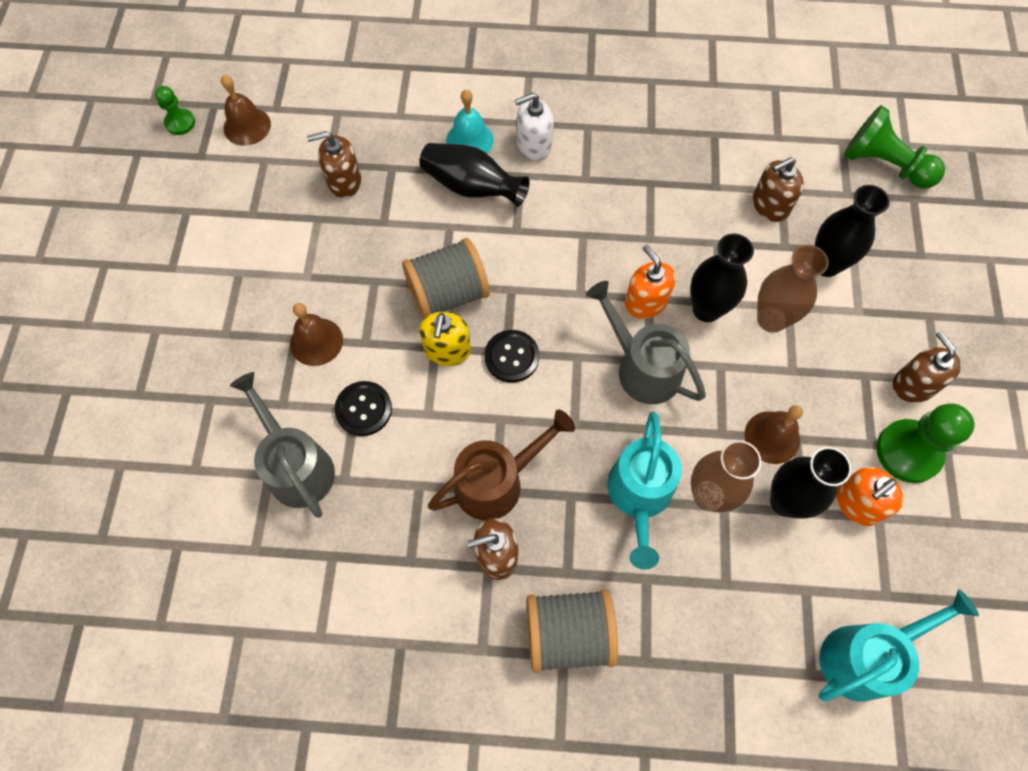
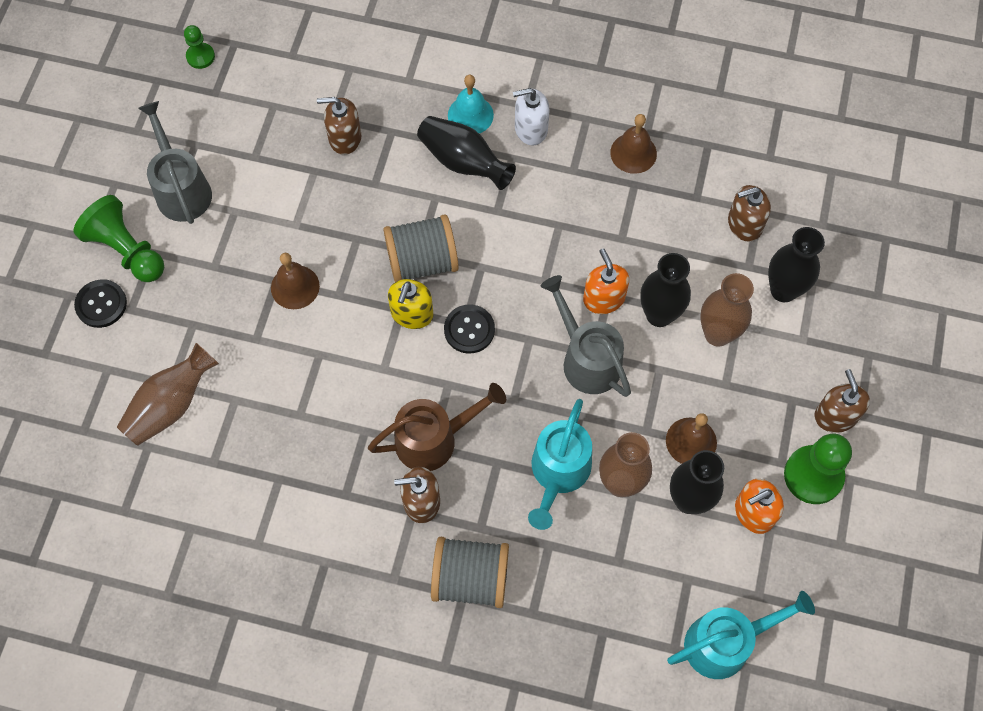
camera: 10 degrees right, 0 degrees up
brown bell [221,75,271,146] -> brown bell moved to [610,114,657,174]
grey watering can [230,372,335,518] -> grey watering can moved to [138,101,212,224]
black button [334,381,392,436] -> black button moved to [74,279,127,328]
green pawn [844,105,945,189] -> green pawn moved to [74,195,164,282]
none -> brown vase [117,343,219,446]

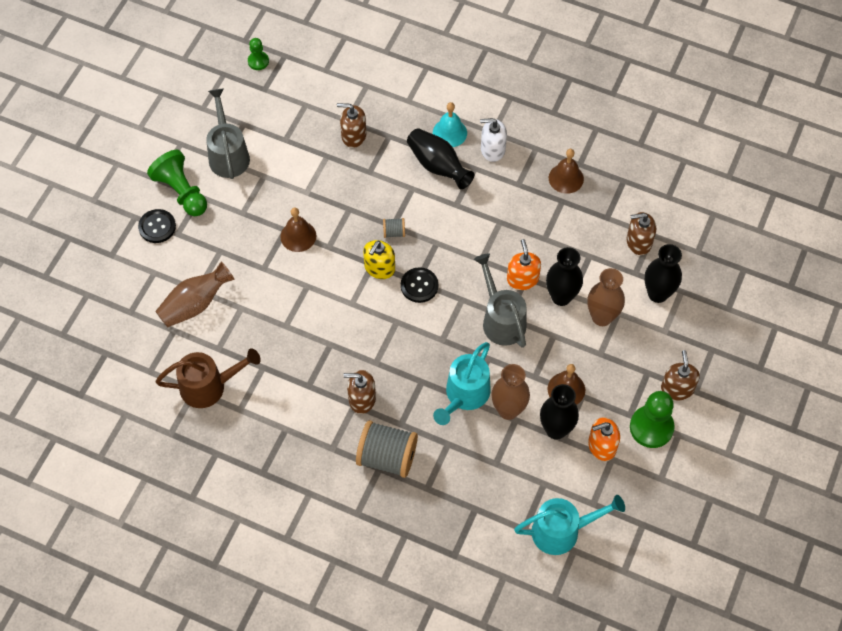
camera: 10 degrees right, 5 degrees down
brown watering can [368,383,506,471] -> brown watering can moved to [155,348,261,408]
grey spool [383,214,459,282] -> grey spool [383,218,405,238], size x0.45

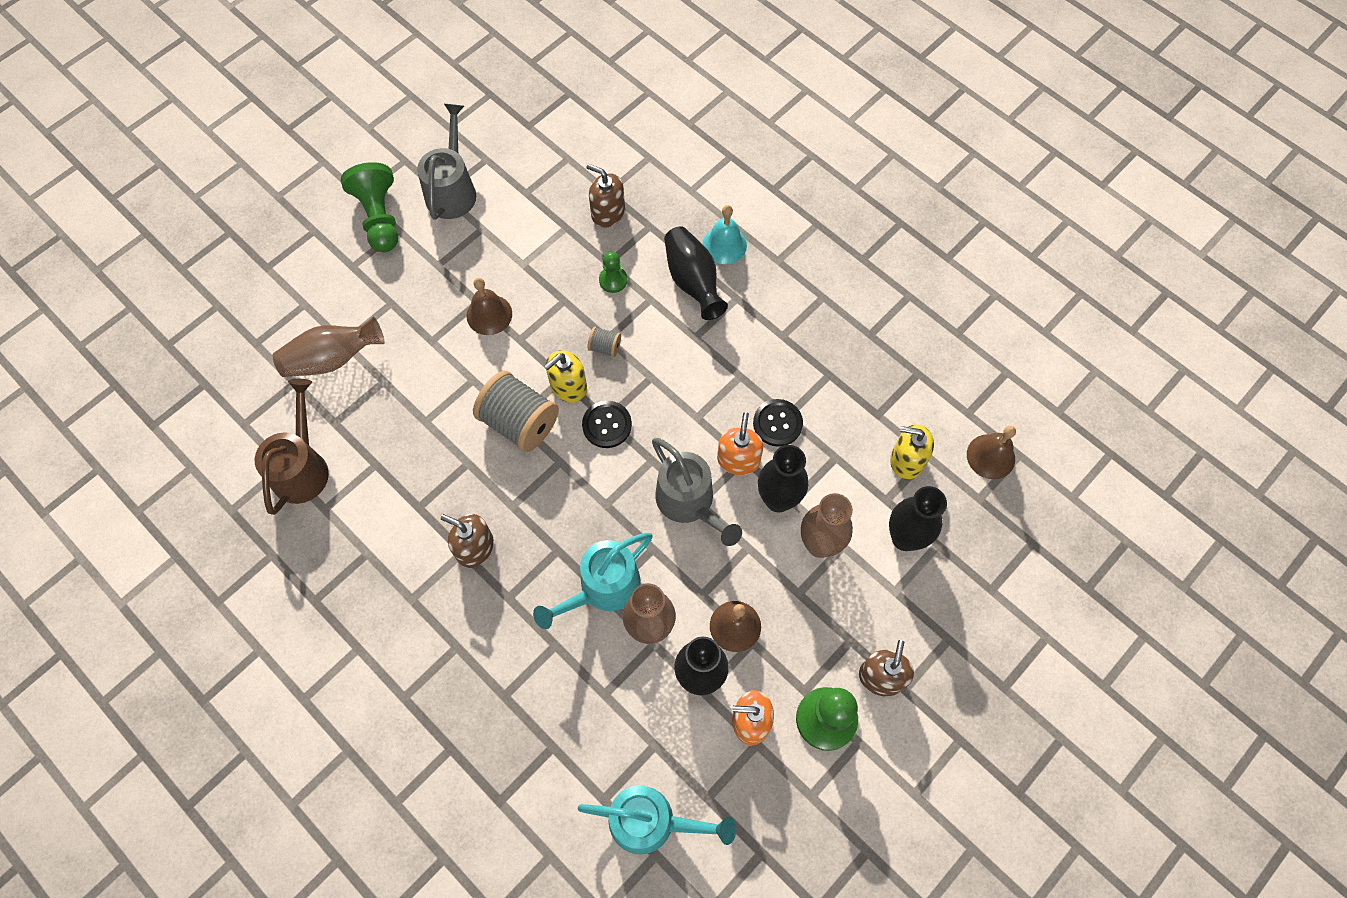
camera: 20 degrees right, 5 degrees up
black button [138,209,176,243] -> black button moved to [753,399,803,447]
brown watering can [155,348,261,408] -> brown watering can turned 90 degrees counterclockwise [255,379,329,515]
green pawn [248,38,269,70] -> green pawn moved to [599,251,627,293]
grey spool [356,420,418,478] -> grey spool moved to [473,371,559,452]
grey watering can [474,253,527,348] -> grey watering can turned 150 degrees clockwise [652,438,742,546]
white soap dispenser [480,118,507,162] -> none
brown bell [549,149,584,194] -> brown bell moved to [967,426,1016,479]
brown soap dispenser [627,212,656,255] -> yellow soap dispenser [890,424,934,480]

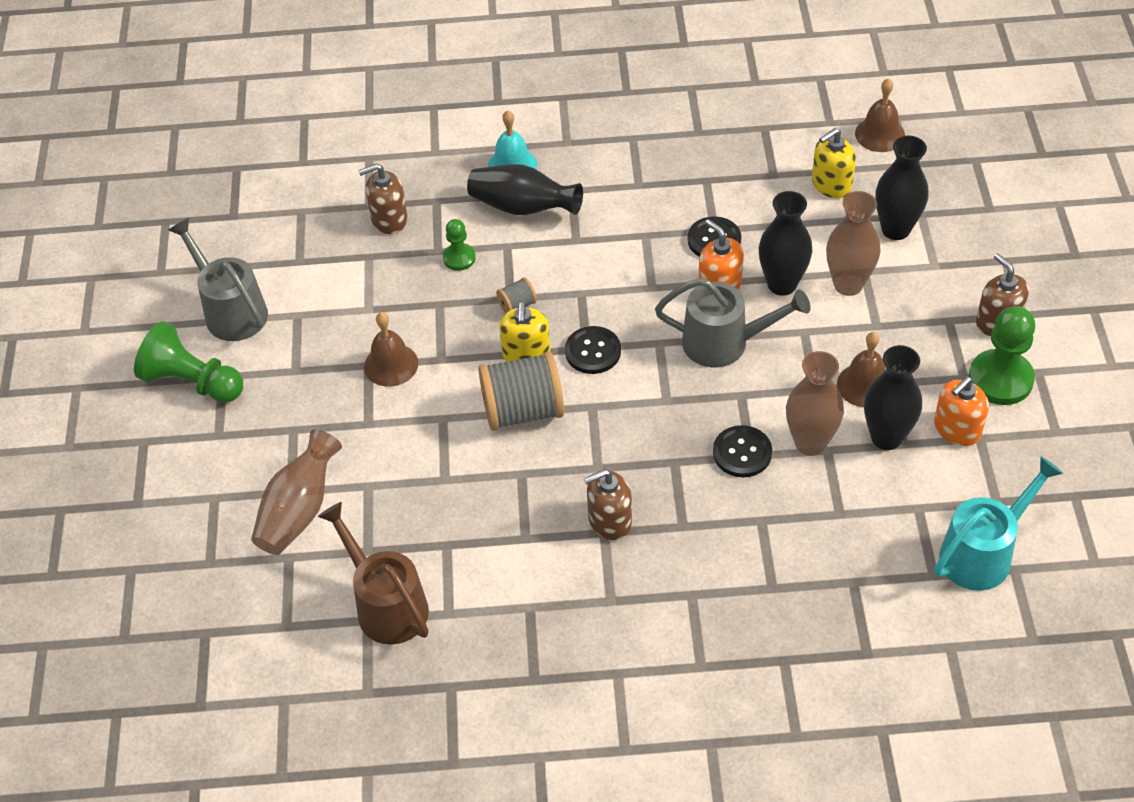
camera: 45 degrees left, 15 degrees down
turquoise watering can [533,533,653,629] -> black button [713,425,772,477]

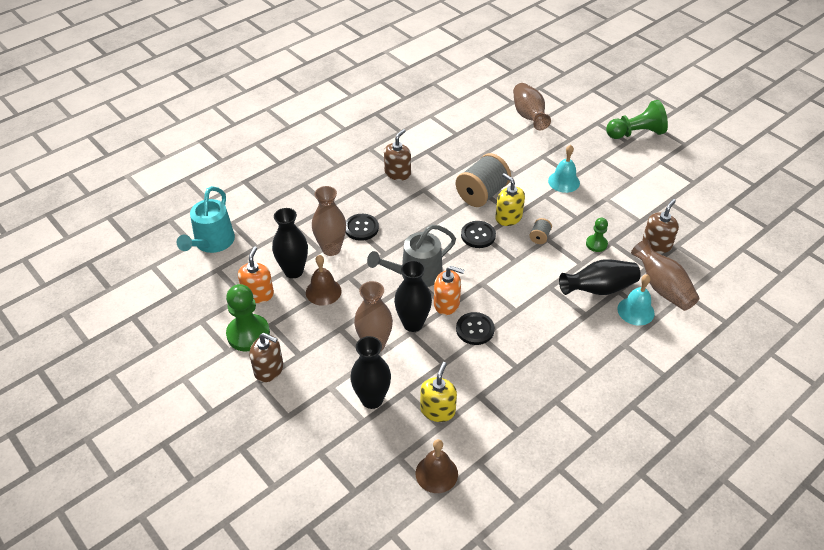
camera: 140 degrees right, 5 degrees down
grey watering can [168,218,268,341] -> none
brown watering can [318,502,429,645] -> none
brown bell [364,312,418,387] -> turquoise bell [548,145,580,193]
none -> brown vase [631,239,700,311]

